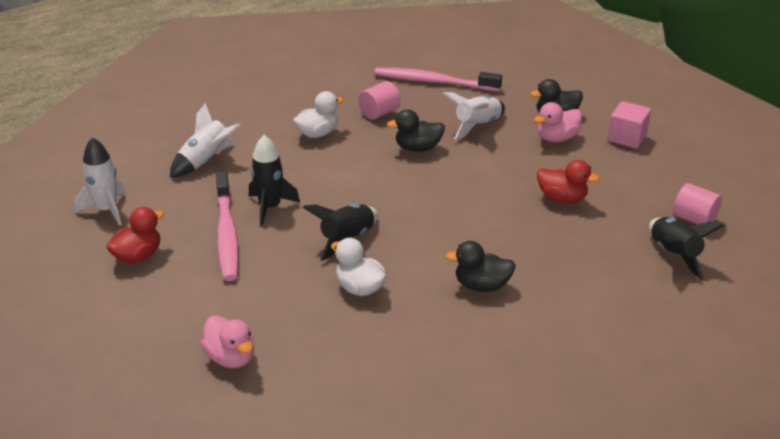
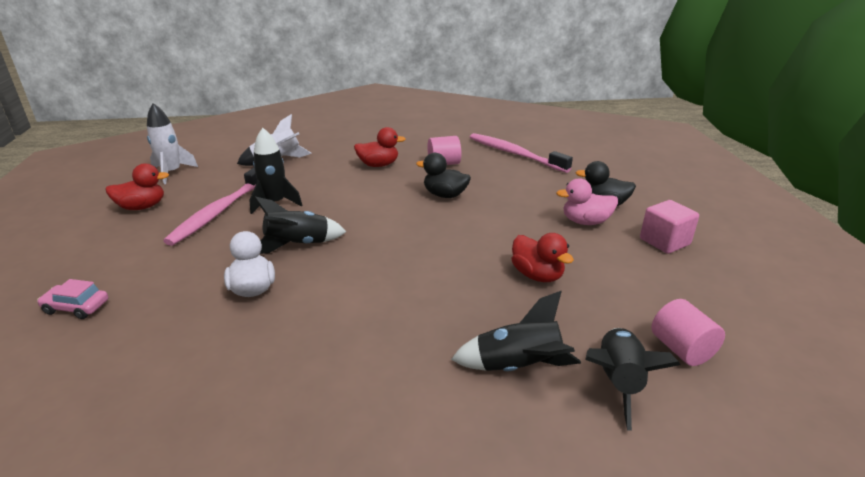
camera: 30 degrees right, 5 degrees down
pink duck [201,315,254,368] -> pink car [37,279,108,319]
white duck [293,91,344,138] -> red duck [354,127,406,167]
white rocket [442,92,505,140] -> none
black duck [445,241,516,292] -> none
none -> black rocket [451,291,581,371]

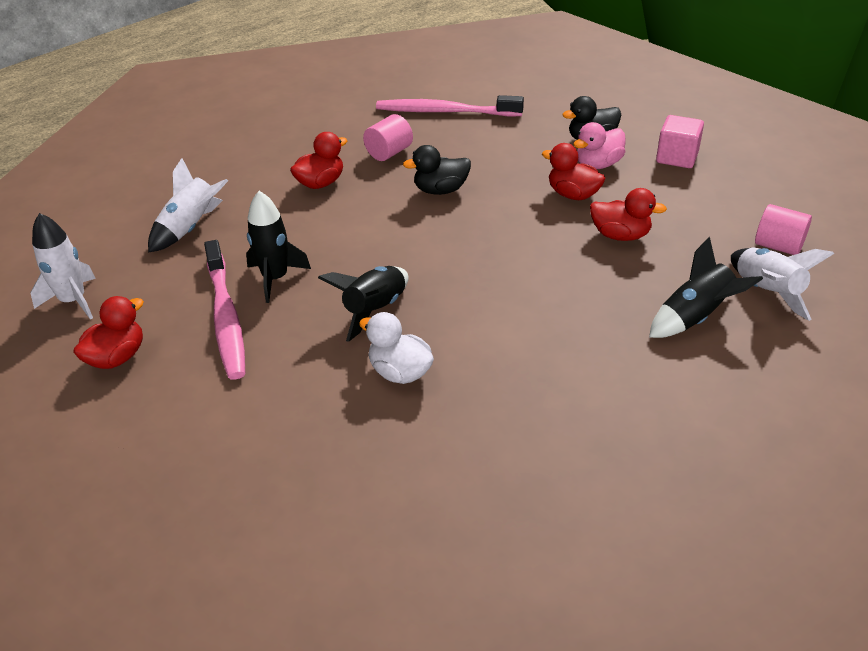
camera: 35 degrees left, 10 degrees up
pink car [37,279,108,319] -> none
black rocket [585,328,680,431] -> white rocket [731,248,834,321]
none -> red duck [542,143,606,200]

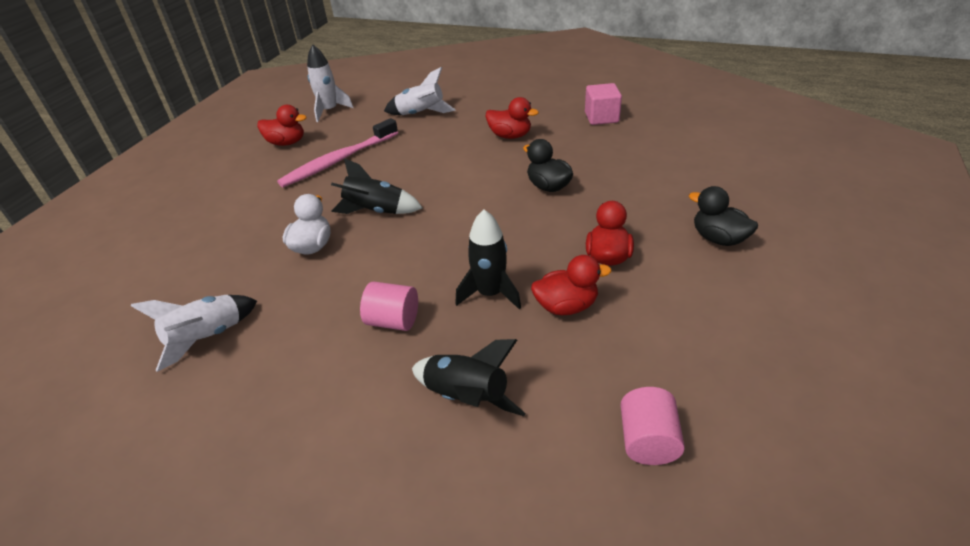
camera: 65 degrees right, 0 degrees up
black rocket [246,191,311,303] -> black rocket moved to [455,209,521,310]
pink cylinder [363,114,413,161] -> pink cylinder moved to [360,282,418,331]
pink toothbrush [376,95,524,116] -> none
pink duck [573,122,626,169] -> none
red duck [590,188,667,241] -> red duck turned 90 degrees counterclockwise [531,255,612,315]
pink cube [656,115,704,168] -> pink cube moved to [585,83,622,125]
white rocket [731,248,834,321] -> white rocket moved to [131,295,257,372]

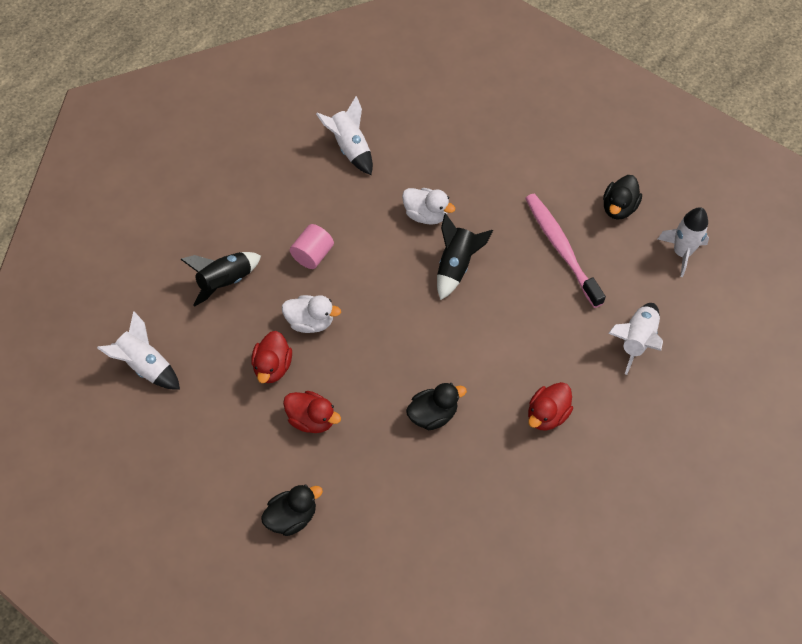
camera: 105 degrees right, 20 degrees up
red duck [257,105,307,146] -> black duck [603,175,642,220]
black rocket [455,209,521,310] -> white duck [282,295,341,333]
pink cube [585,83,622,125] -> none
pink cylinder [620,387,685,465] -> white rocket [97,311,180,390]

